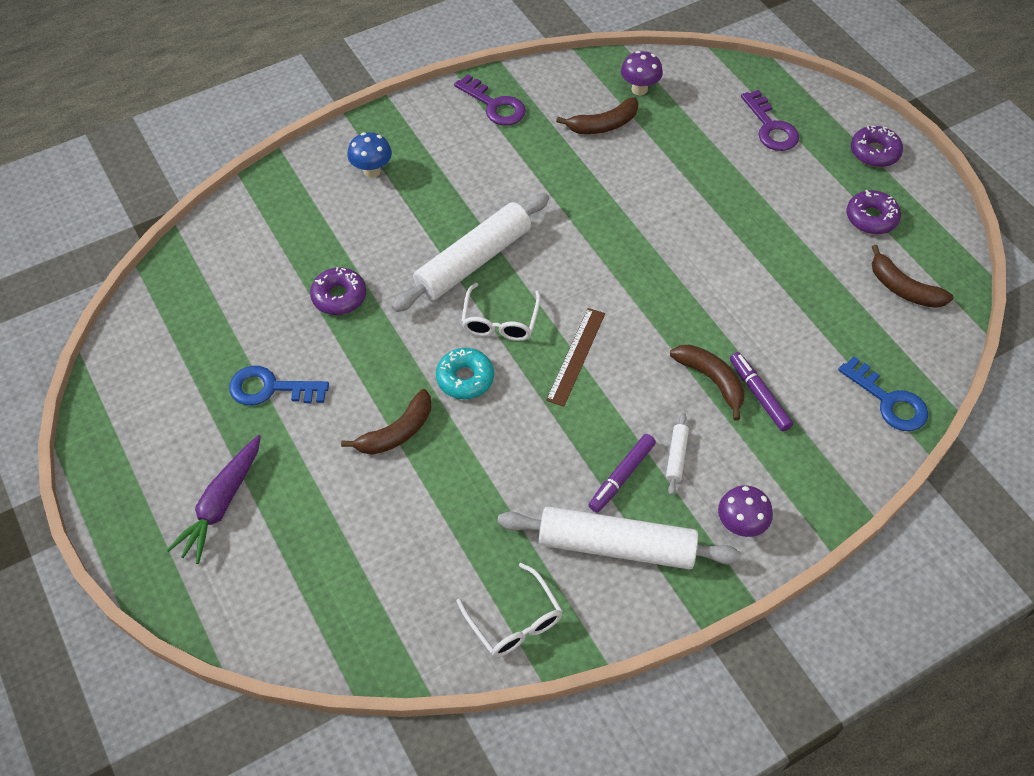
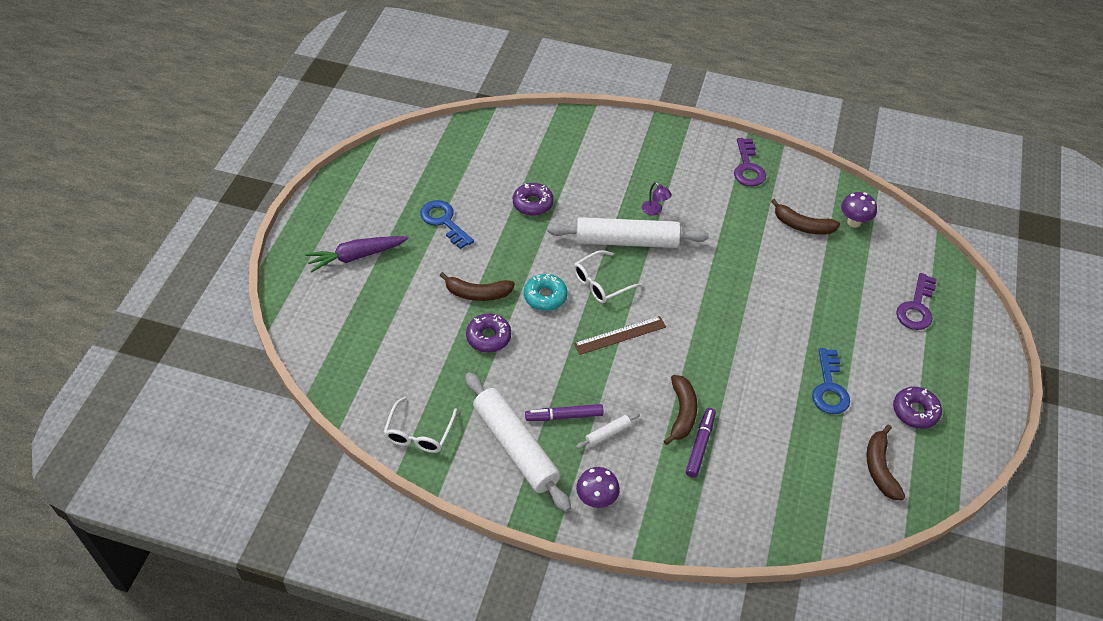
camera: 45 degrees right, 5 degrees down
blue mushroom [347,132,392,178] -> none
blue key [838,356,928,431] -> blue key moved to [812,348,850,414]
purple donut [851,126,903,167] -> purple donut moved to [466,314,511,352]
none -> purple lamp [642,182,672,216]

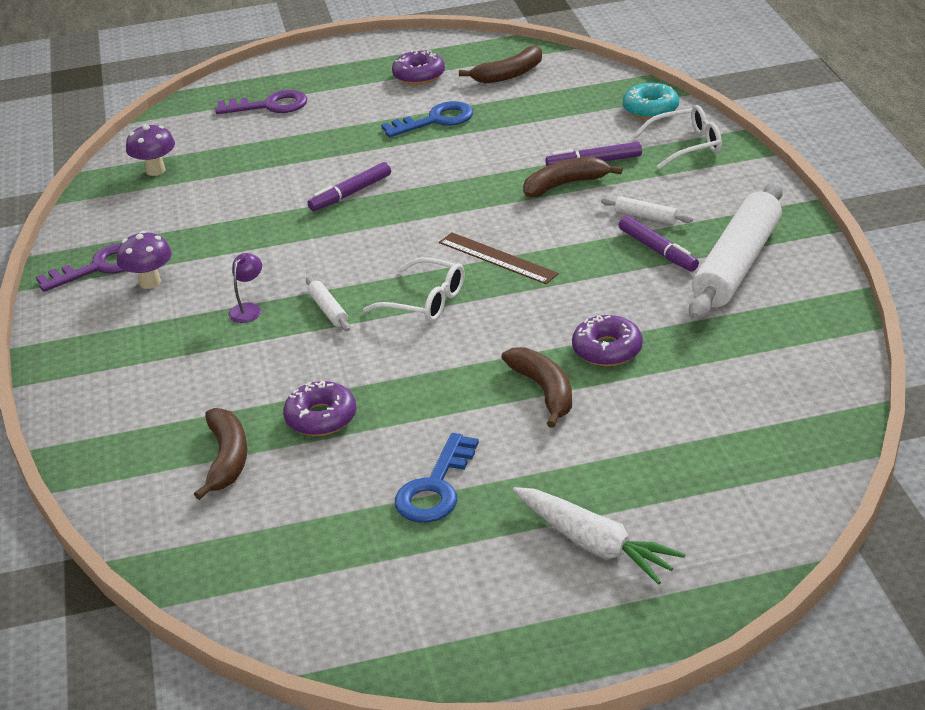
camera: 115 degrees left, 15 degrees down
purple carrot [305,236,409,273] -> white carrot [513,487,686,585]
white glasses [383,397,457,453] -> white glasses moved to [634,105,722,169]
turquoise donut [524,274,568,311] -> turquoise donut moved to [623,83,679,119]
white rolling pin [548,217,709,248] -> white rolling pin [306,277,350,331], size x0.41
purple mushroom [576,467,620,508] -> purple mushroom moved to [117,231,172,289]
brown banana [771,199,840,235] -> brown banana moved to [194,408,247,500]
none -> purple marker [307,162,391,211]

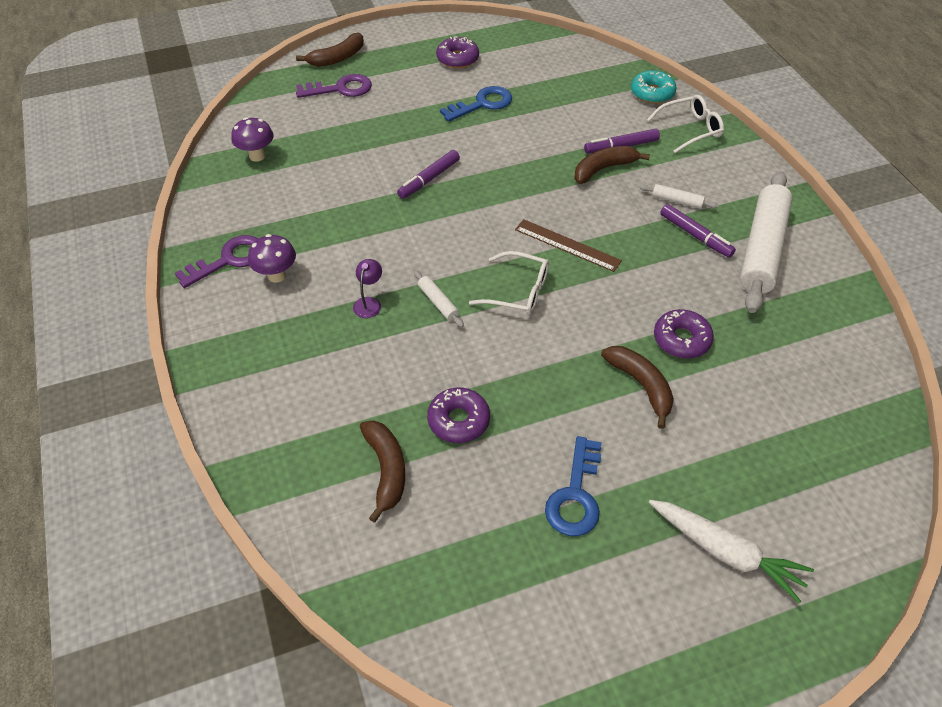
camera: 10 degrees left, 15 degrees up
brown banana [459,45,542,83] -> brown banana moved to [296,33,364,67]

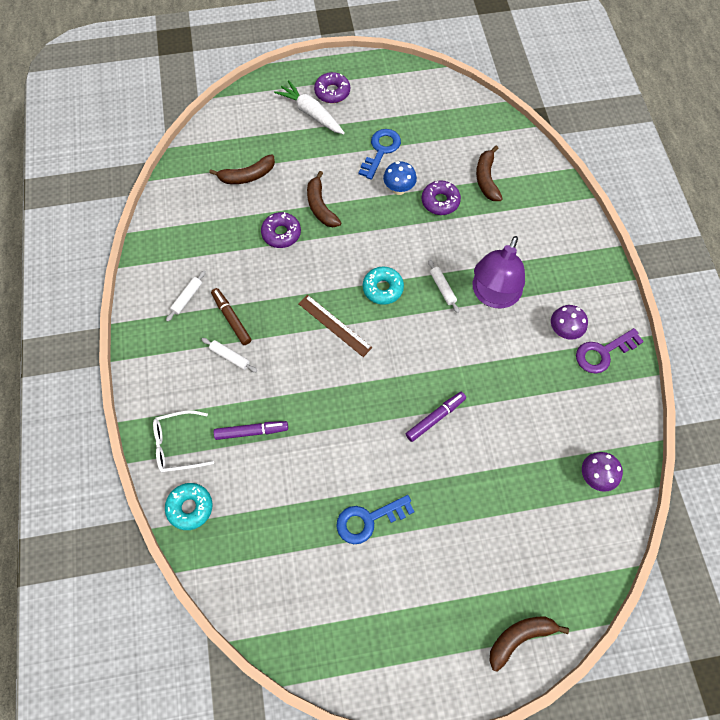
camera: 170 degrees left, 15 degrees up
purple key [296,74,372,98] -> none
purple lamp [353,259,382,318] -> purple lamp [473,236,525,308], size x2.46
purple donut [436,36,479,68] -> purple donut moved to [314,72,350,103]
white glasses [469,251,549,315] -> turquoise donut [363,267,404,305]
brown banana [574,146,650,184] -> brown banana moved to [209,154,275,184]
purple marker [660,204,736,258] -> brown marker [211,288,251,345]
white rolling pin [740,171,792,313] -> white rolling pin [166,271,206,322], size x0.41
none -> blue mushroom [383,161,417,195]

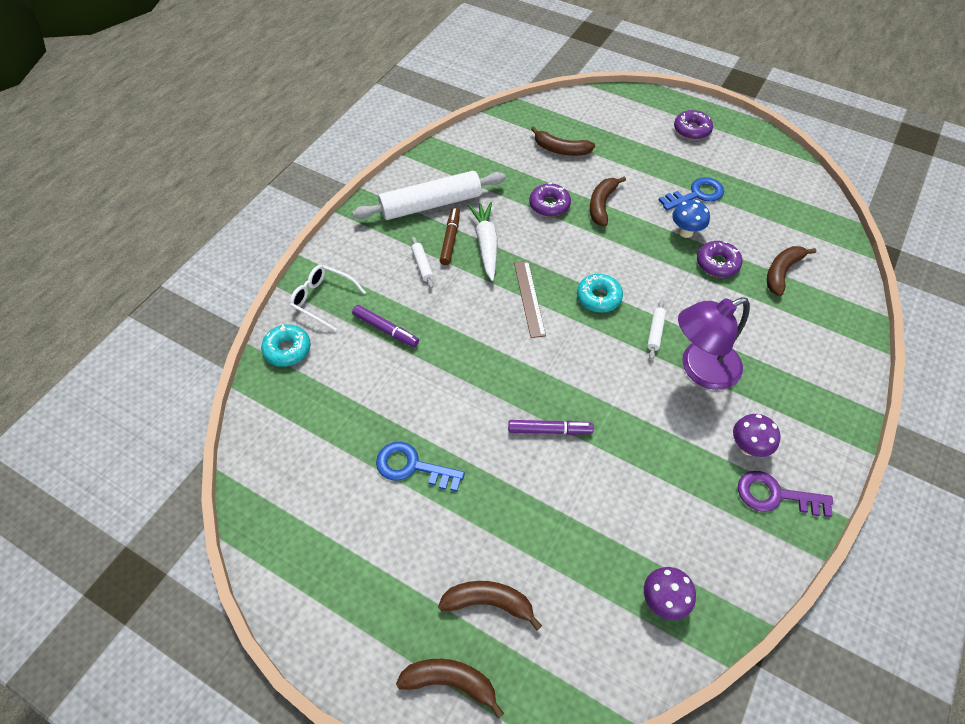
camera: 40 degrees right, 10 degrees down
white rolling pin [166,271,206,322] -> white rolling pin [352,171,506,220], size x2.43
white carrot [274,80,345,134] -> white carrot moved to [468,202,498,281]
none -> brown banana [438,581,542,630]

